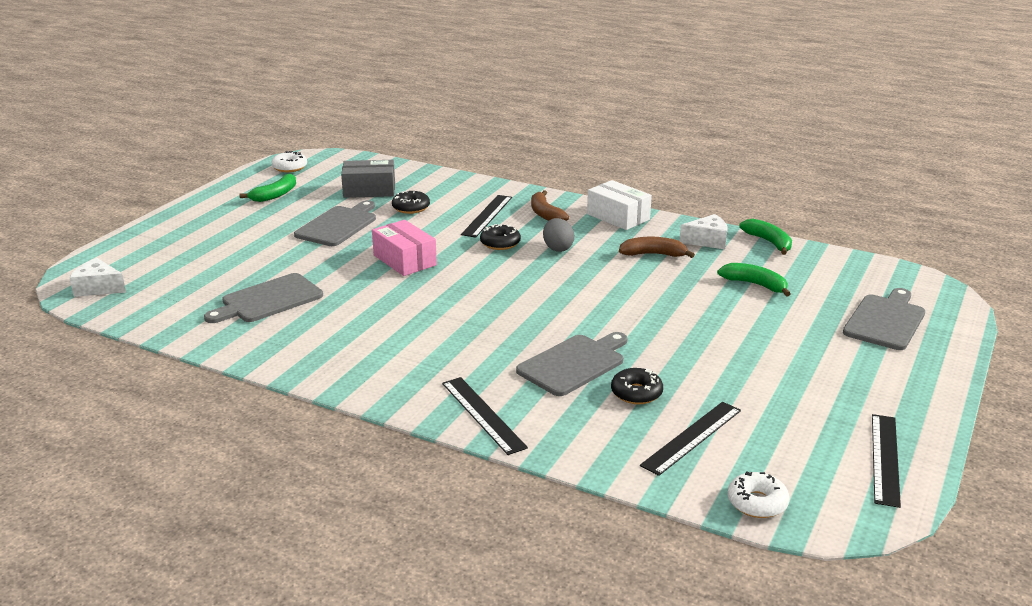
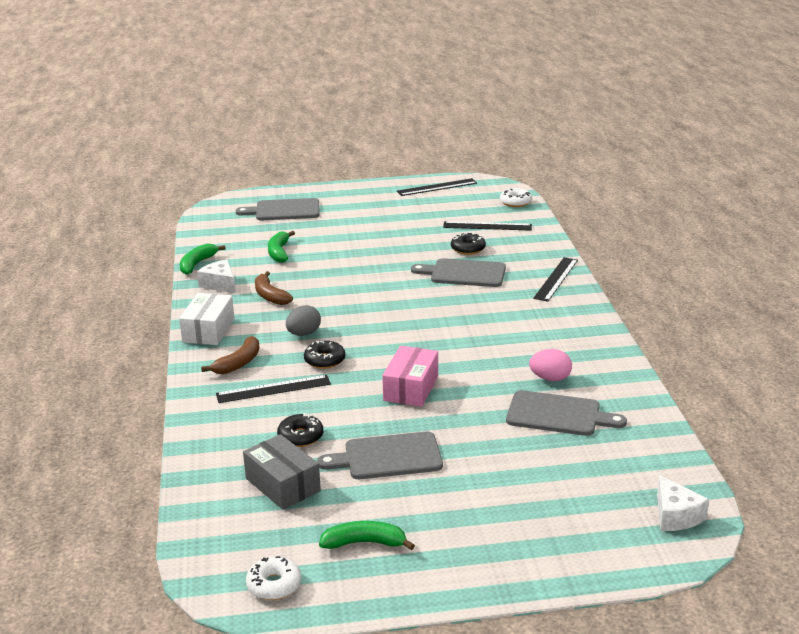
camera: 125 degrees left, 0 degrees up
none -> pink egg [529,349,572,381]

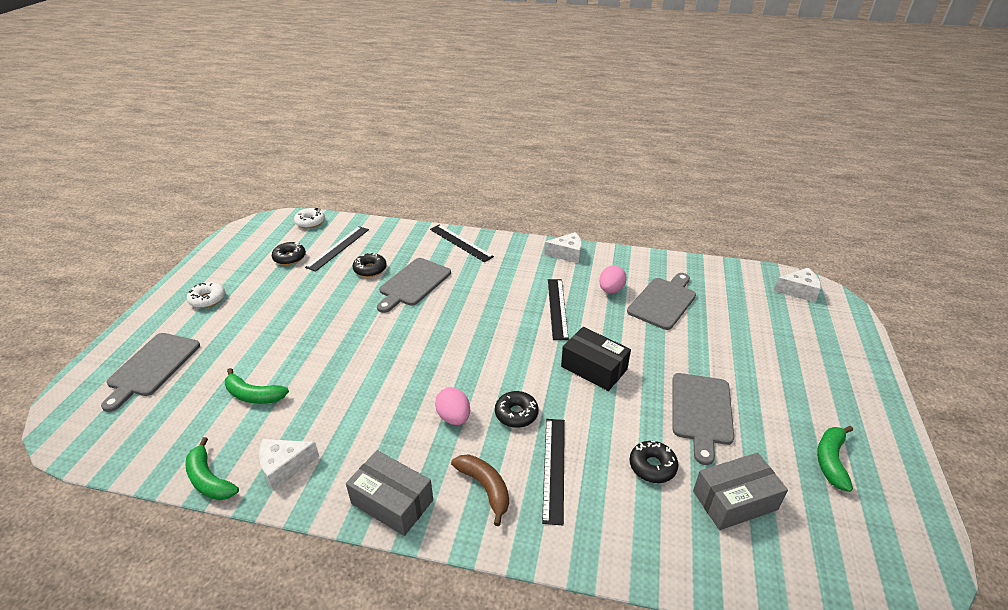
camera: 70 degrees left, 10 degrees up
white box [179,293,235,345] -> grey box [346,450,433,536]
white donut [246,556,301,600] -> white donut moved to [187,282,225,308]
brown banana [255,271,293,305] -> none
grey egg [286,305,321,336] -> pink egg [435,387,470,425]
pink box [382,346,438,407] -> black box [561,327,631,391]
black ruler [397,178,477,196] -> black ruler moved to [548,279,569,340]
none -> black donut [272,242,306,265]
none -> white cheese [544,232,582,263]

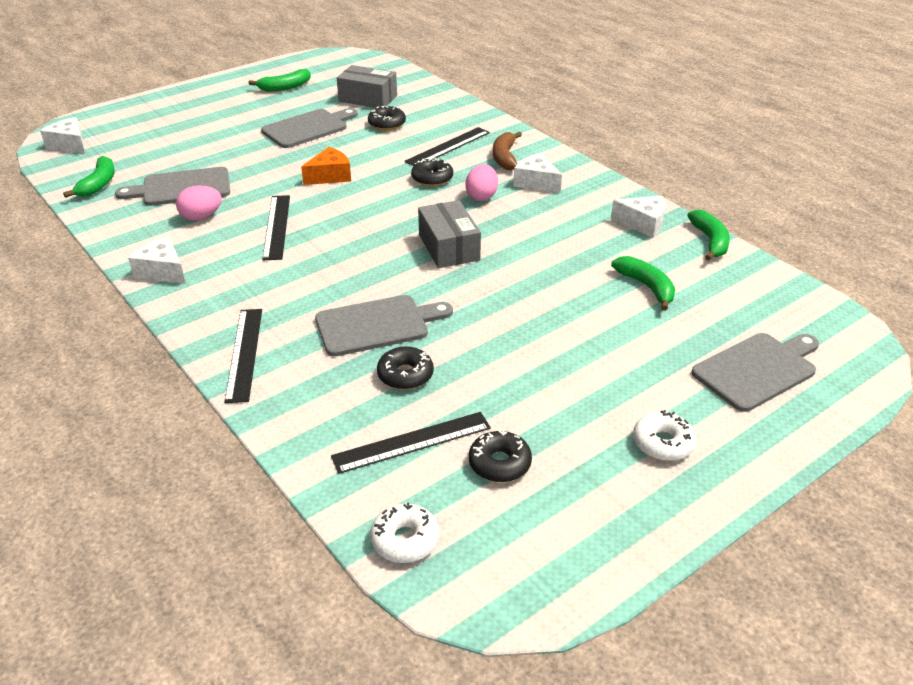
camera: 140 degrees left, 0 degrees up
grey box [346,450,433,536] -> grey box moved to [418,200,481,268]
black ruler [548,279,569,340] -> black ruler turned 45 degrees counterclockwise [262,195,290,260]
black box [561,327,631,391] -> orange cheese [301,147,351,185]
none -> green banana [63,156,115,198]
none -> white cheese [513,153,562,193]

